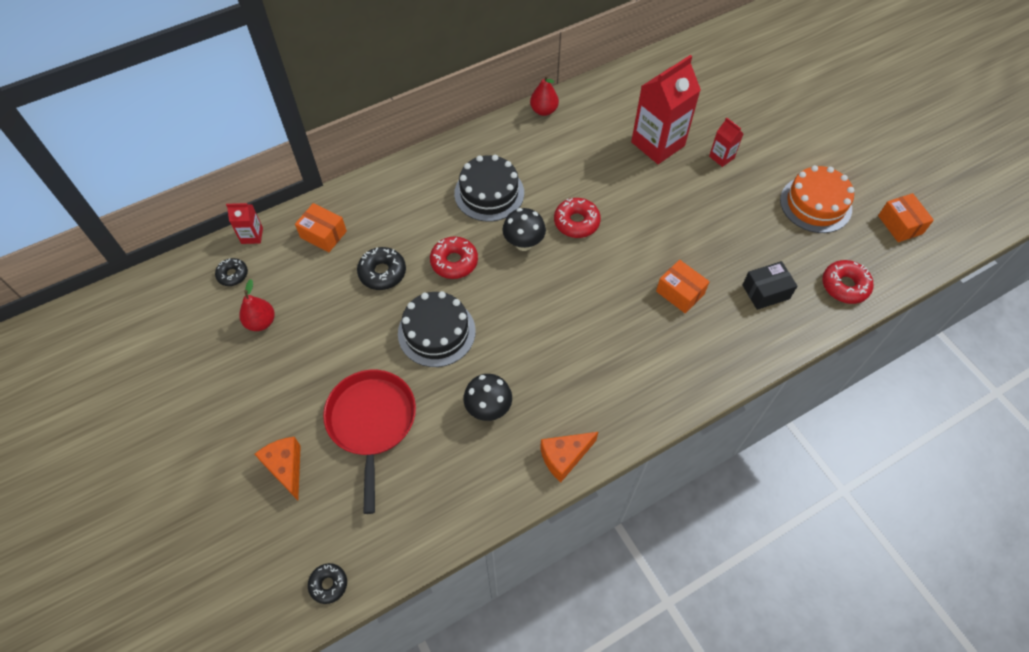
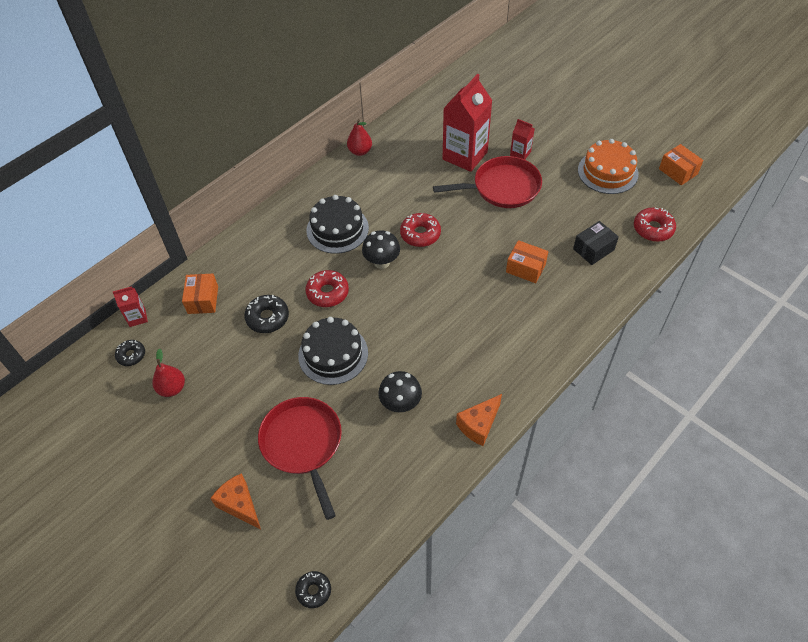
camera: 15 degrees left, 5 degrees down
orange box [295,203,347,252] -> orange box turned 75 degrees clockwise [182,274,218,314]
none -> red pan [433,156,542,208]

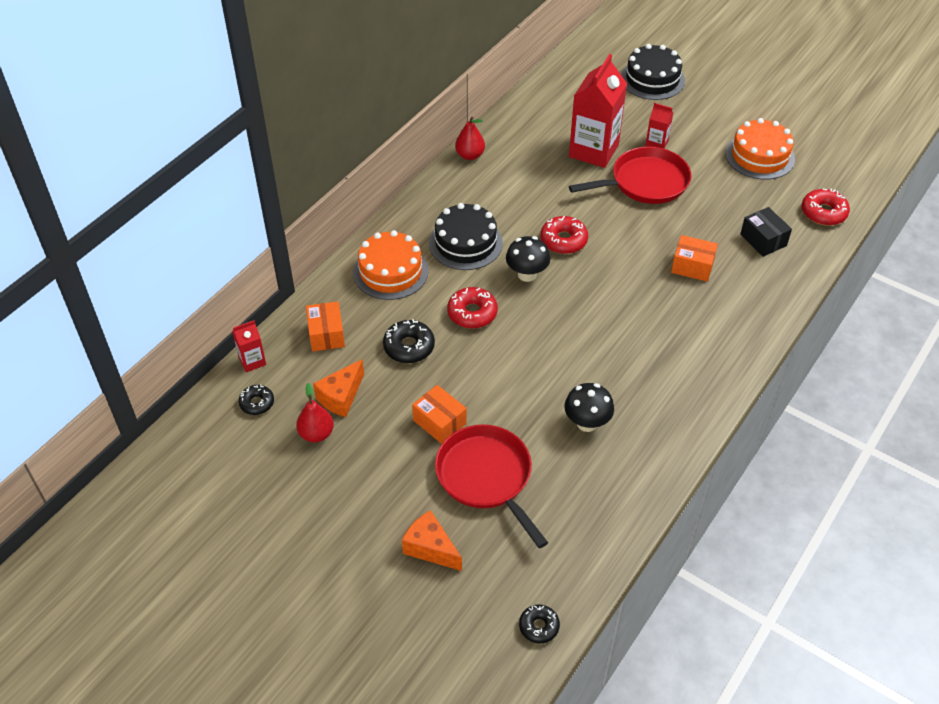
camera: 10 degrees left, 5 degrees down
black cake [298,317,368,385] -> black cake moved to [621,44,685,100]
orange cheese [456,394,502,446] -> orange cheese moved to [313,359,364,417]
black box [573,221,619,265] -> black box turned 75 degrees counterclockwise [740,207,792,257]
orange box [659,144,704,185] -> orange box moved to [412,385,467,444]
none -> orange cake [353,230,429,300]

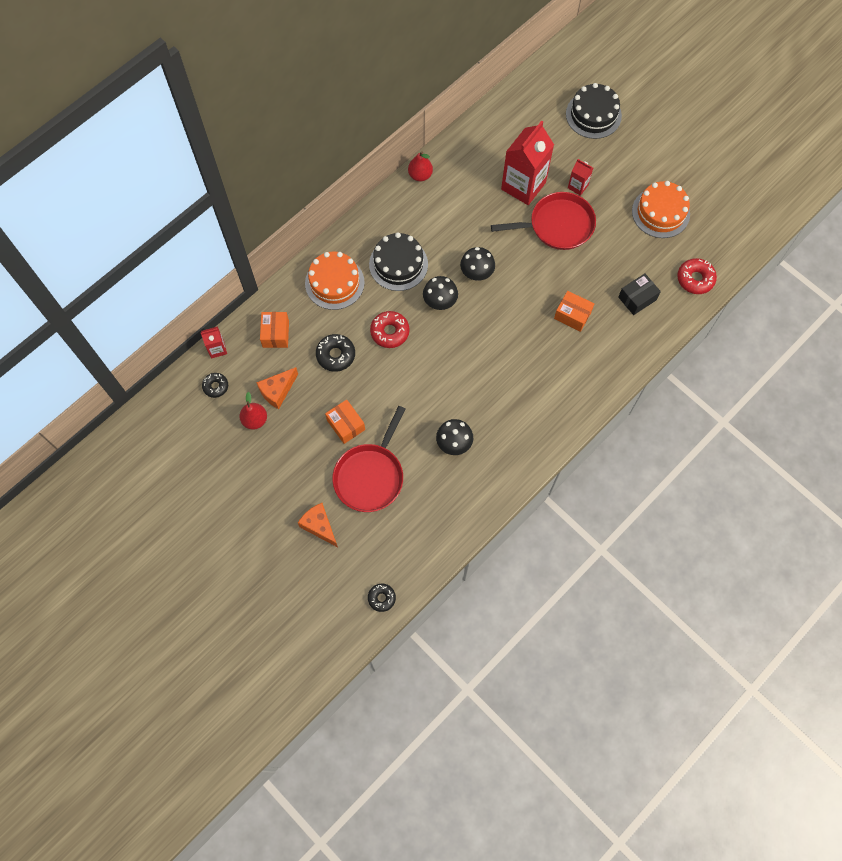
camera: 10 degrees right, 20 degrees up
red pan [435,424,548,548] -> red pan turned 135 degrees counterclockwise [332,406,405,512]
red donut [540,216,588,254] -> black mushroom [460,247,495,281]
black box [740,207,792,257] -> black box turned 75 degrees clockwise [618,273,661,315]

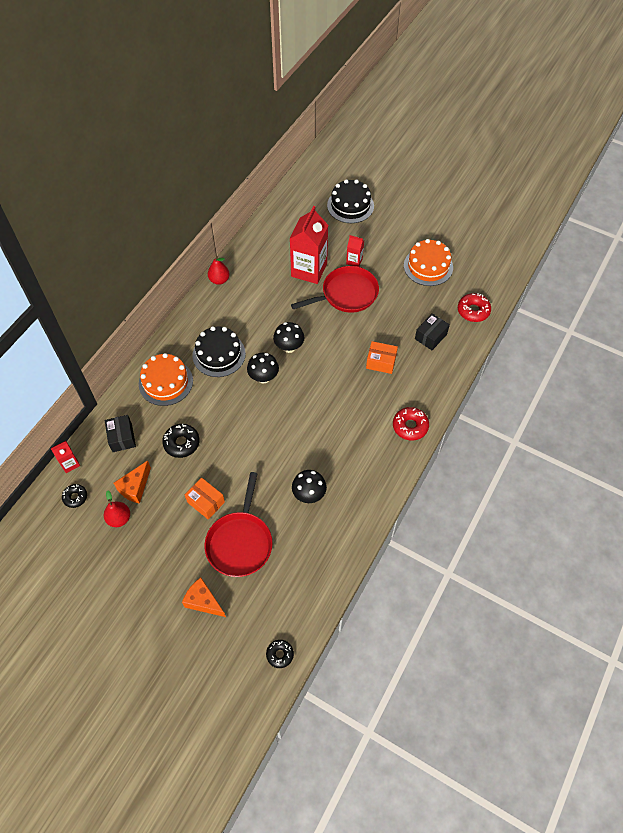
camera: 15 degrees left, 10 degrees down
orange box [260,312,289,348] -> black box [105,415,136,452]
red donut [370,311,410,348] -> red donut moved to [393,407,429,441]

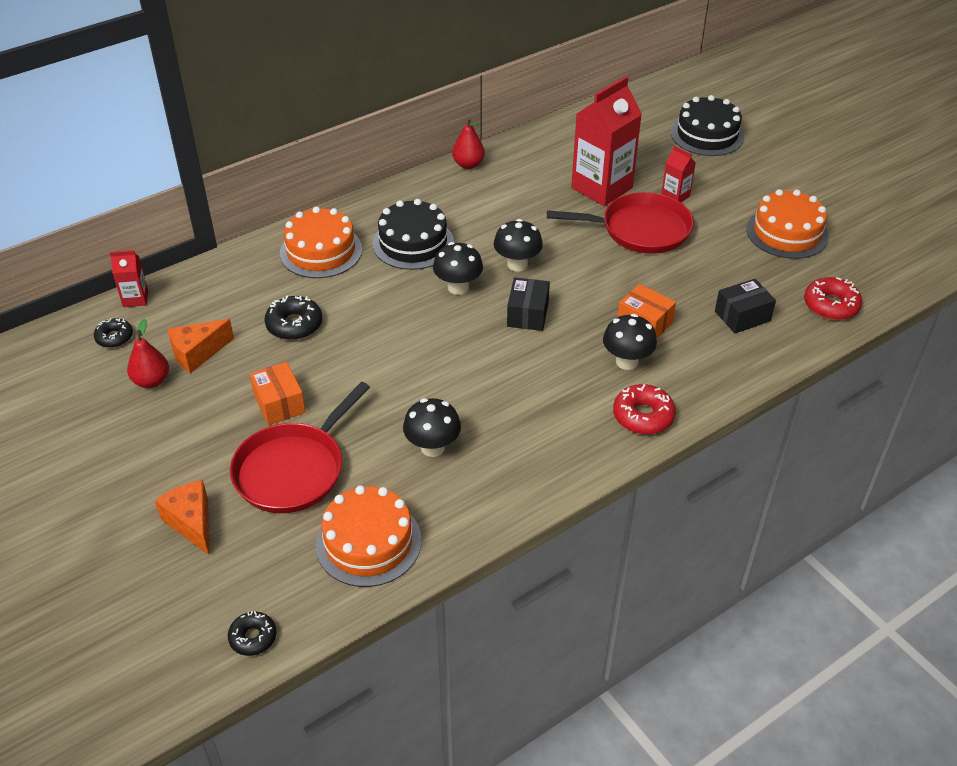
camera: 25 degrees right, 15 degrees down
black box [105,415,136,452] -> black box moved to [507,277,550,331]
none -> orange cake [316,485,421,587]
none -> black mushroom [603,314,657,370]

